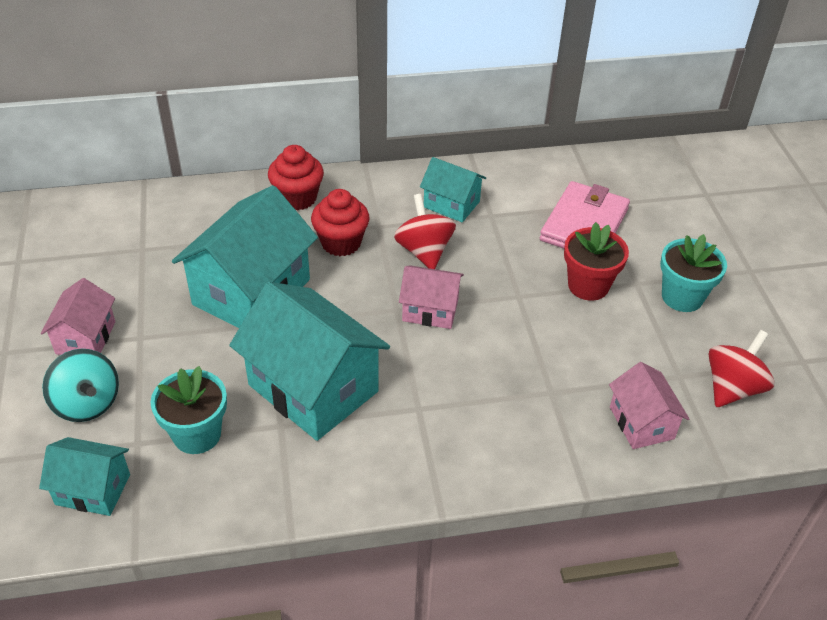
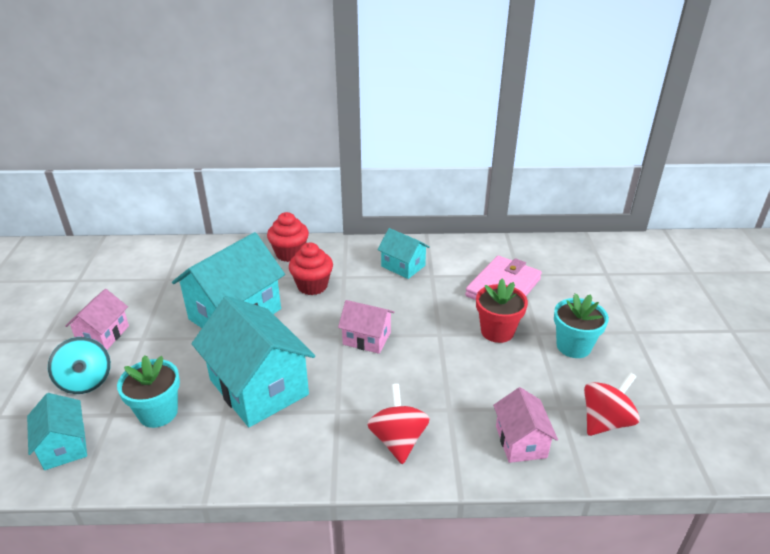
camera: 10 degrees right, 10 degrees down
turquoise house [39,437,130,516] -> turquoise house turned 45 degrees clockwise [27,393,87,470]
red spinning top [394,194,456,269] -> red spinning top moved to [367,384,430,464]

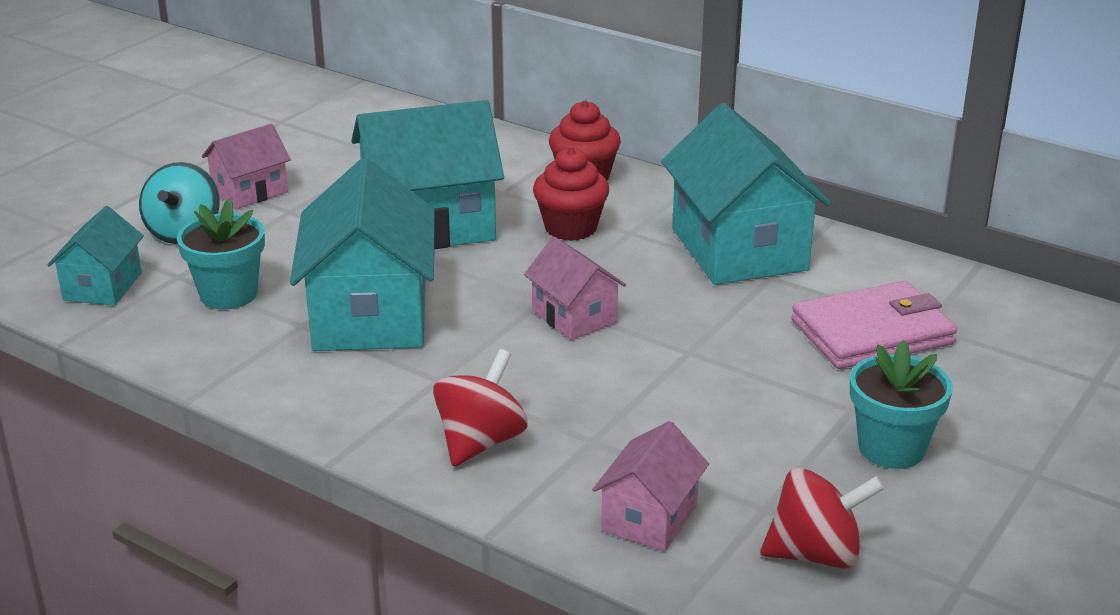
camera: 35 degrees right, 5 degrees down
turquoise house [377,228,430,279] -> turquoise house [661,103,831,285], size x1.88
red flower pot [476,279,528,343] -> none

